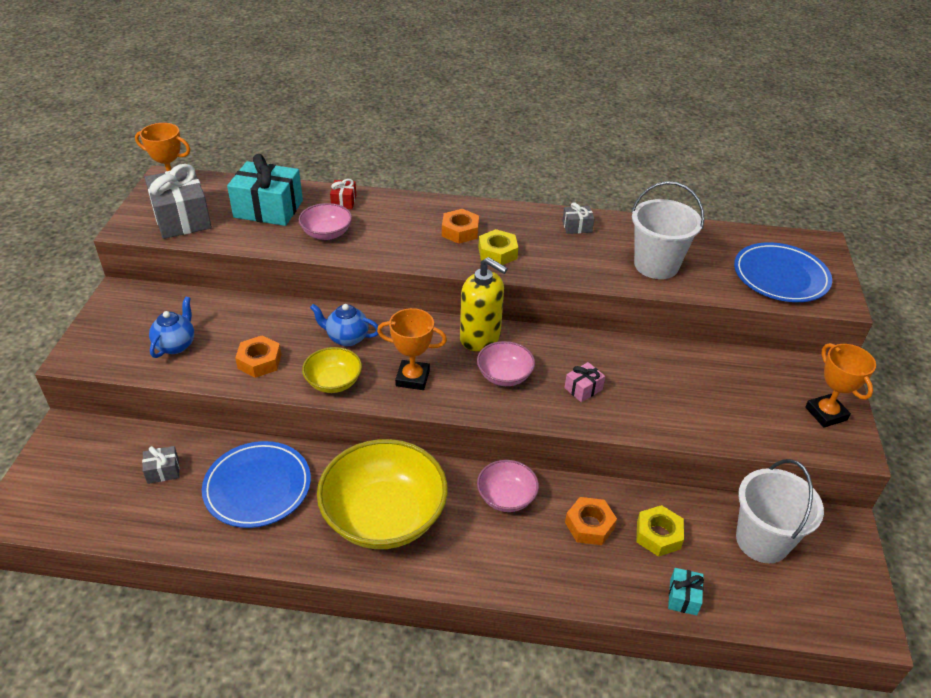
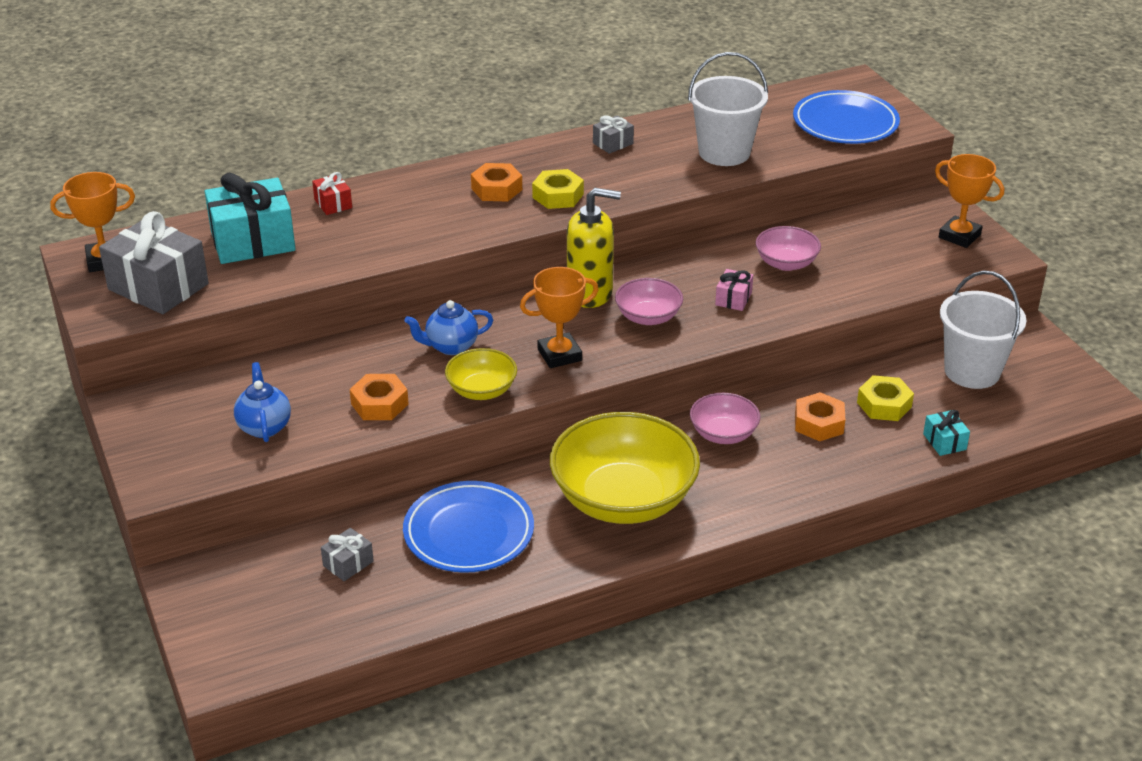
camera: 30 degrees left, 5 degrees down
pink bowl [299,203,352,240] -> pink bowl moved to [756,226,821,271]

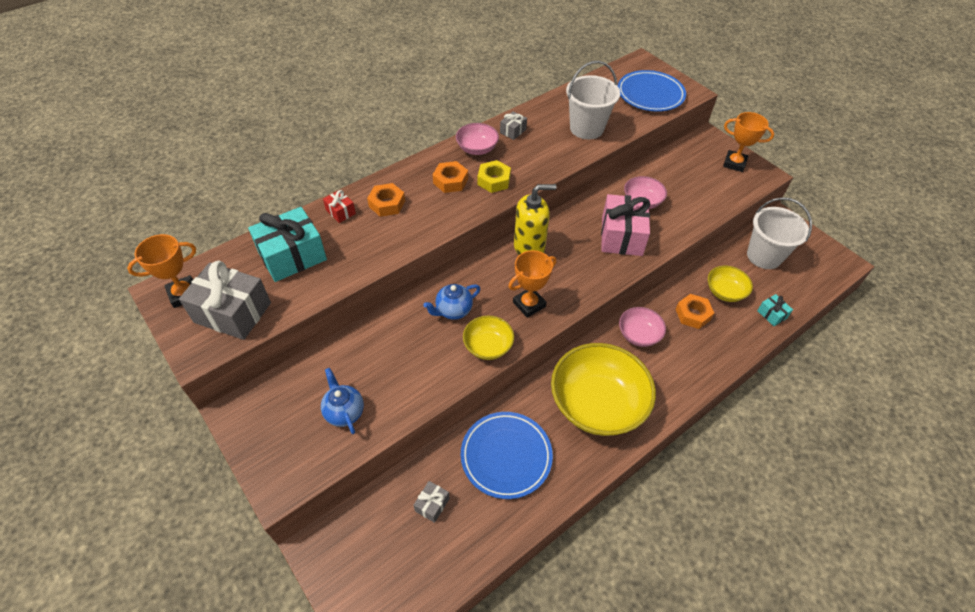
camera: 15 degrees left, 15 degrees up
orange nut [350,374,409,420] -> orange nut moved to [367,183,405,217]
pink bowl [615,278,683,325] -> pink bowl moved to [456,123,499,155]
pink gift [715,269,753,311] -> pink gift [601,194,650,256], size x2.16
yellow nut [857,375,914,421] -> yellow bowl [708,266,753,302]

